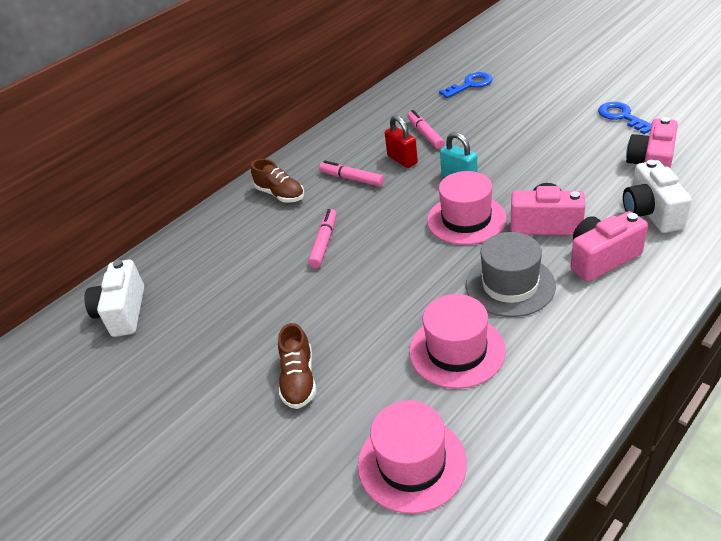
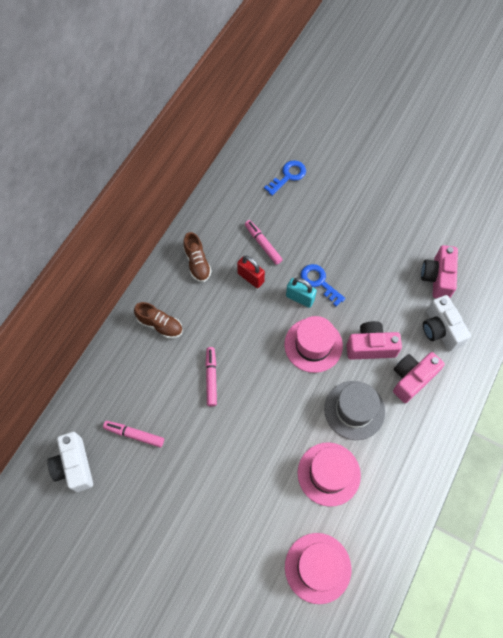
camera: 20 degrees left, 25 degrees up
brown shoe [278,323,316,409] -> brown shoe moved to [183,232,212,282]
pink marker [319,161,384,186] -> pink marker moved to [103,421,164,447]
blue key [598,102,652,134] -> blue key moved to [300,264,346,306]

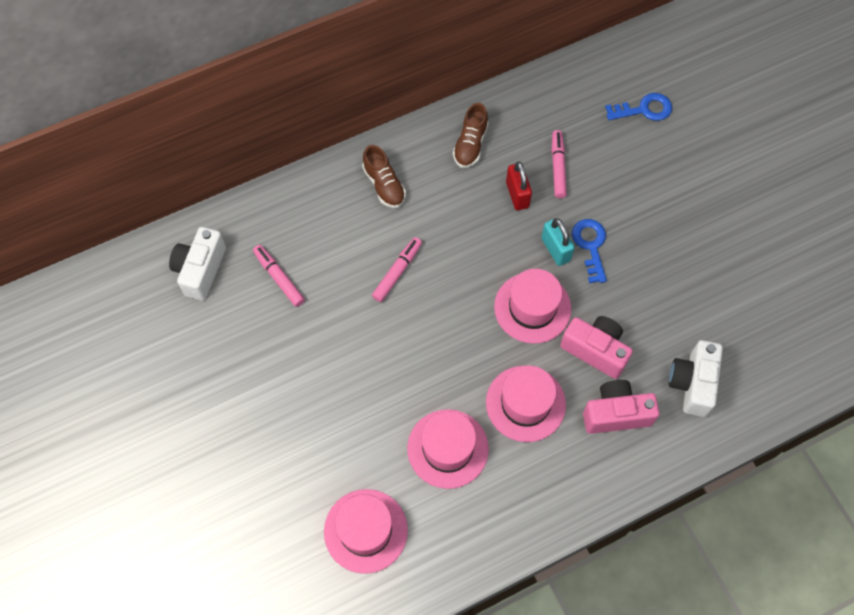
camera: 35 degrees right, 0 degrees up
grey hat [324,381,385,440] -> pink hat [486,365,566,442]
pink camera [421,245,458,298] -> none

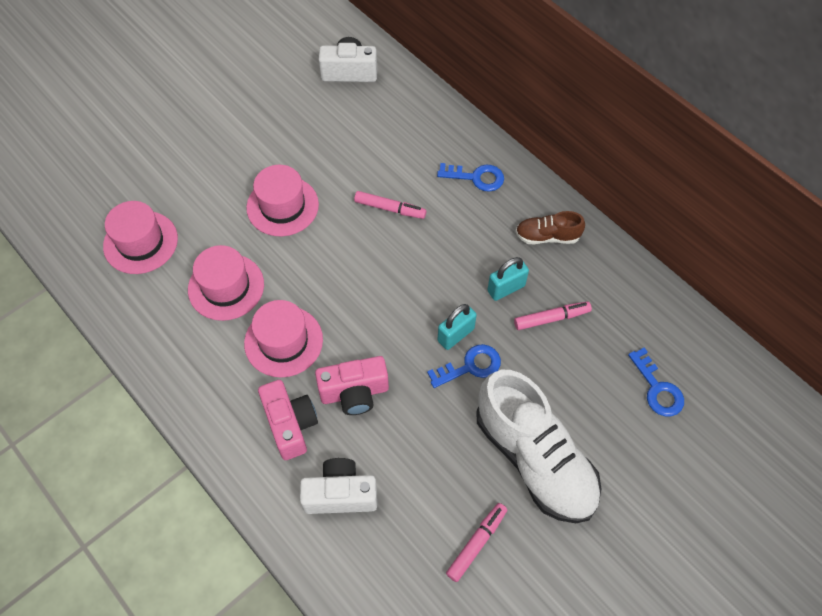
camera: 75 degrees right, 5 degrees down
pink marker [253,245,305,307] -> pink marker moved to [446,503,507,582]
brown shoe [362,145,406,208] -> blue key [437,163,504,192]
pink hat [494,269,571,344] -> pink hat moved to [246,165,319,236]
red padlock [506,161,532,210] -> turquoise padlock [487,257,529,301]
pink camera [560,316,633,379] -> pink camera turned 60 degrees clockwise [315,356,389,415]
none -> white shoe [476,370,601,523]

